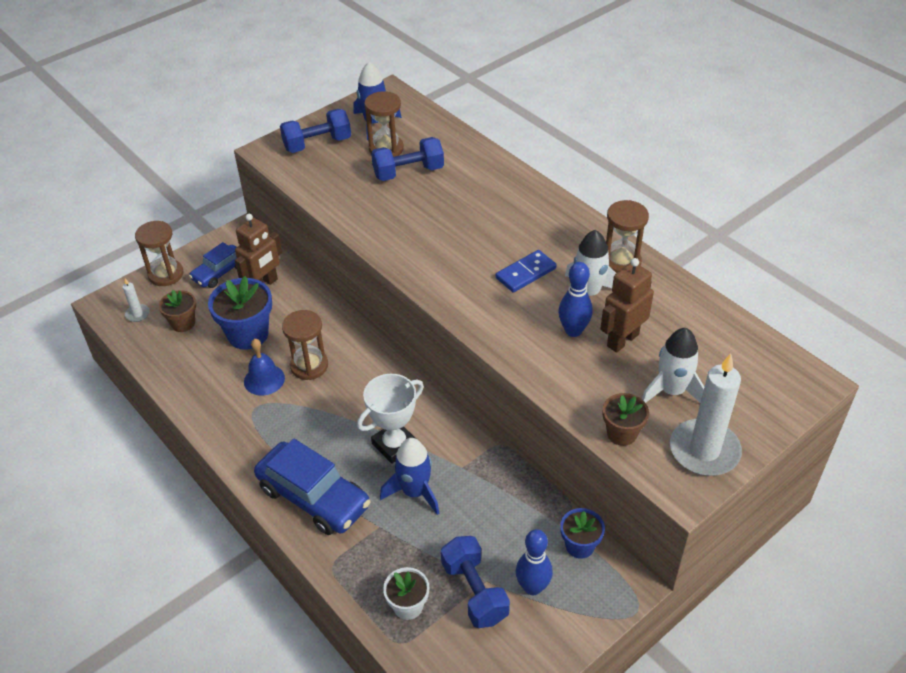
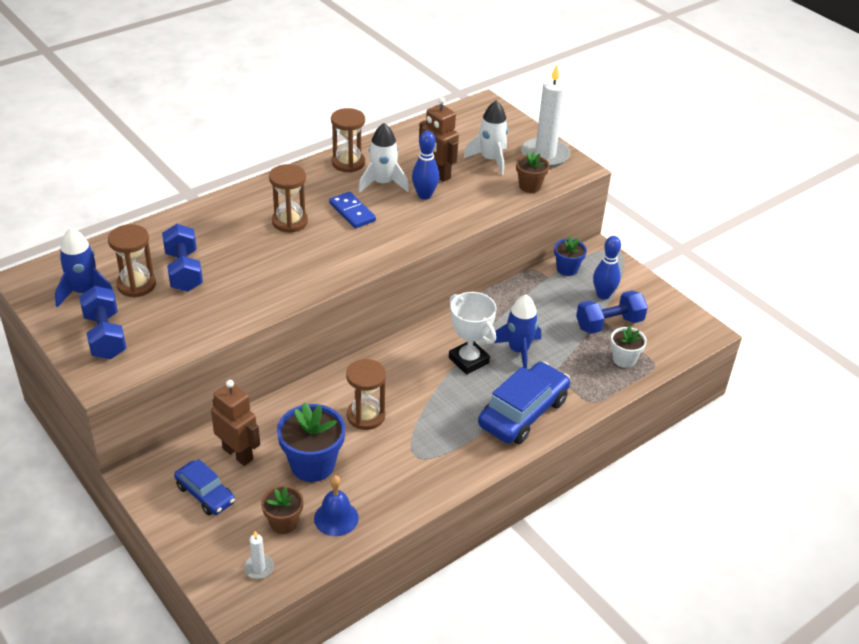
camera: 90 degrees left, 5 degrees down
brown hourglass [135,221,184,286] -> brown hourglass moved to [269,164,308,233]
blue bell [244,339,285,396] -> blue bell moved to [314,475,359,536]

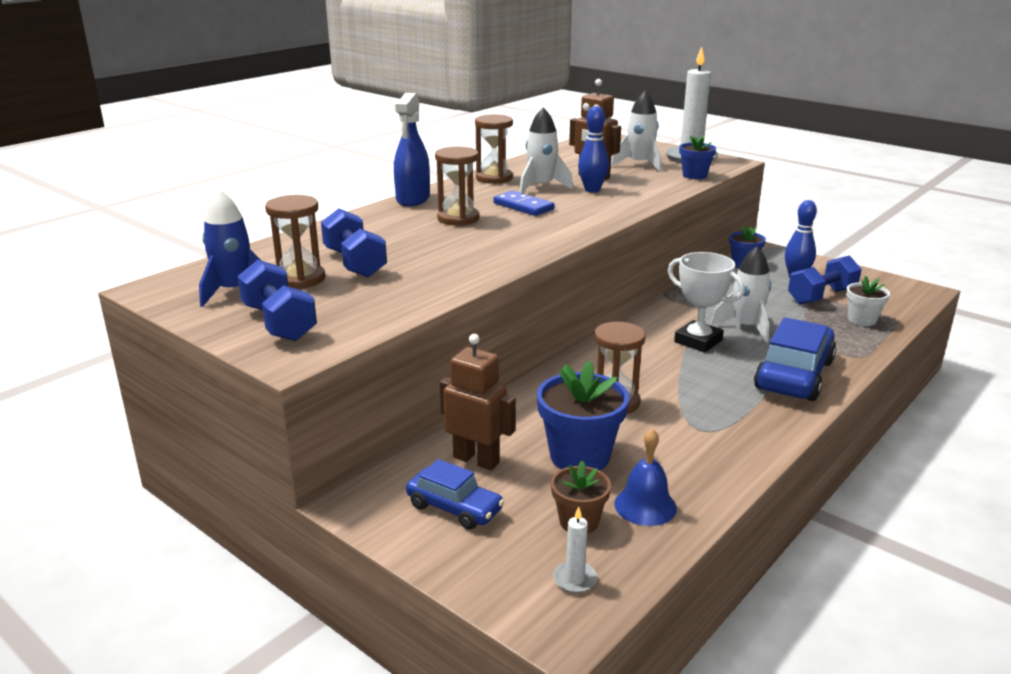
camera: 10 degrees left, 15 degrees down
blue rocket [494,295,541,369] -> white rocket [711,246,771,342]
brown flower pot [516,152,549,193] -> blue flower pot [679,135,716,179]
none -> blue spray bottle [394,93,430,206]

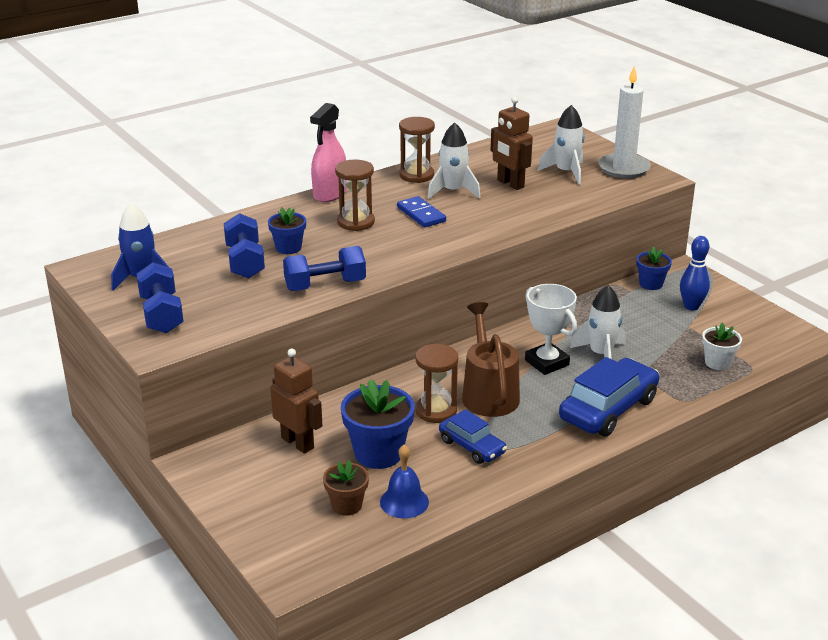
camera: 15 degrees right, 5 degrees up
brown hourglass [265,195,325,289] -> none
blue spray bottle [394,93,430,206] -> pink spray bottle [310,103,347,202]
blue car [406,459,505,530] -> blue car moved to [439,409,507,464]
white candle [553,506,598,593] -> none
blue bowling pin [578,106,609,192] -> none
blue flower pot [679,135,716,179] -> blue flower pot moved to [268,207,306,254]
blue dumbbell [788,255,862,304] -> blue dumbbell moved to [283,246,366,291]
none -> brown watering can [462,302,520,417]

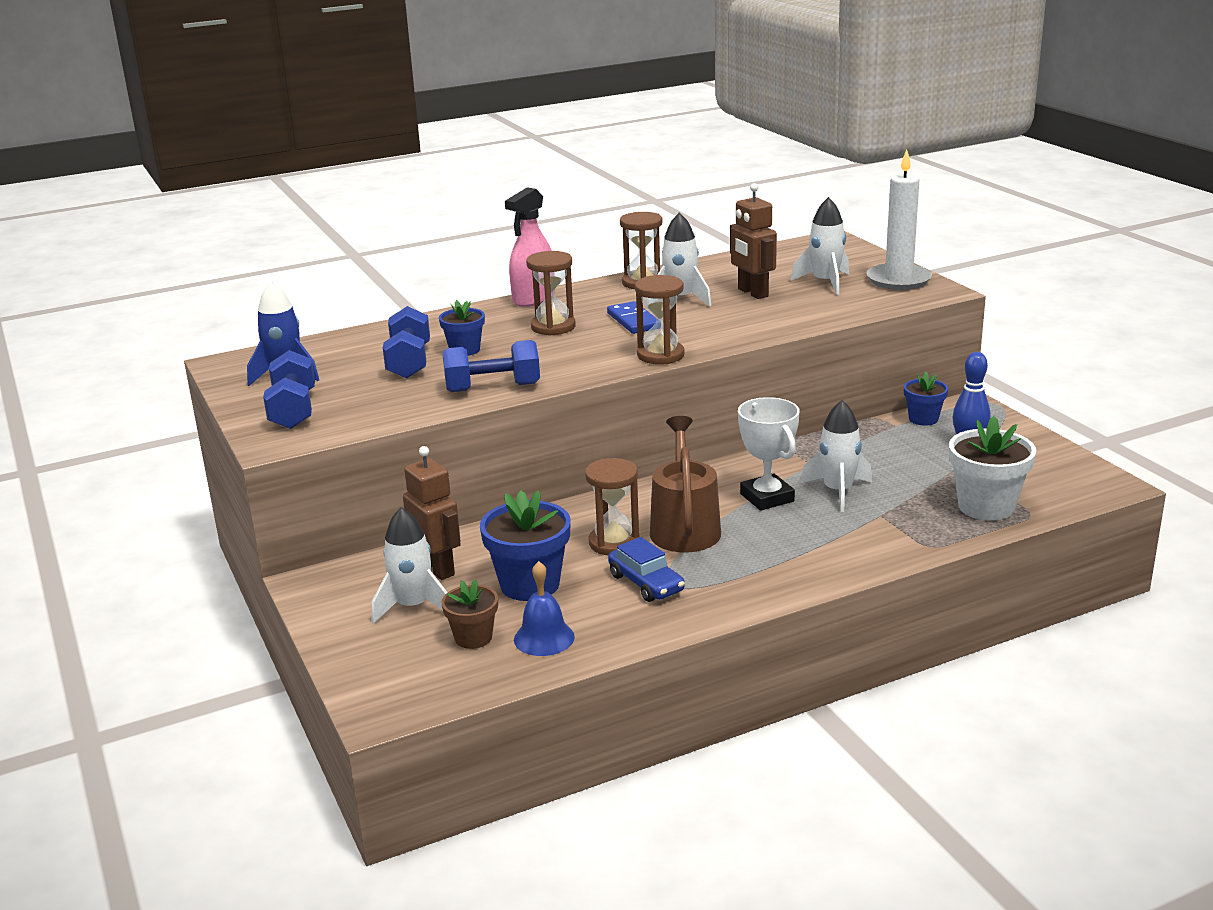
camera: 10 degrees right, 5 degrees down
blue car [559,357,659,437] -> none
white flower pot [702,322,742,370] -> white flower pot [949,416,1036,521], size x1.69
none -> white rocket [372,507,448,624]
none -> brown hourglass [635,275,684,364]

